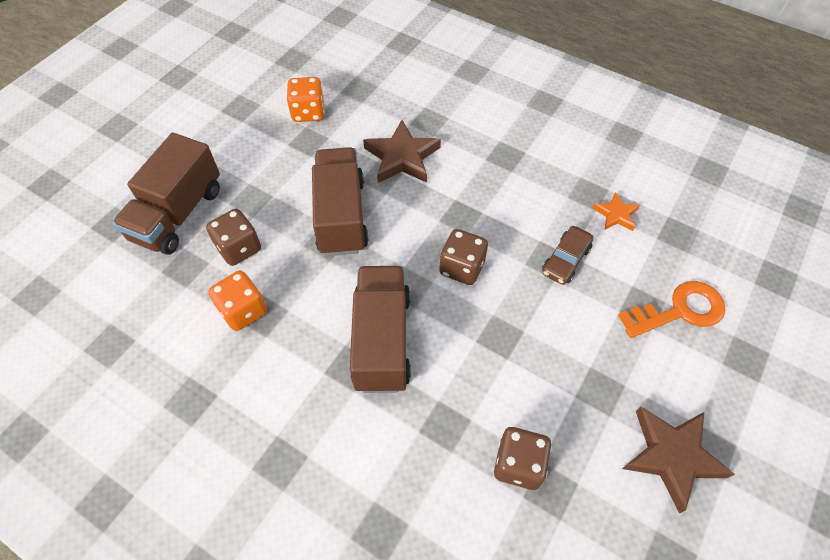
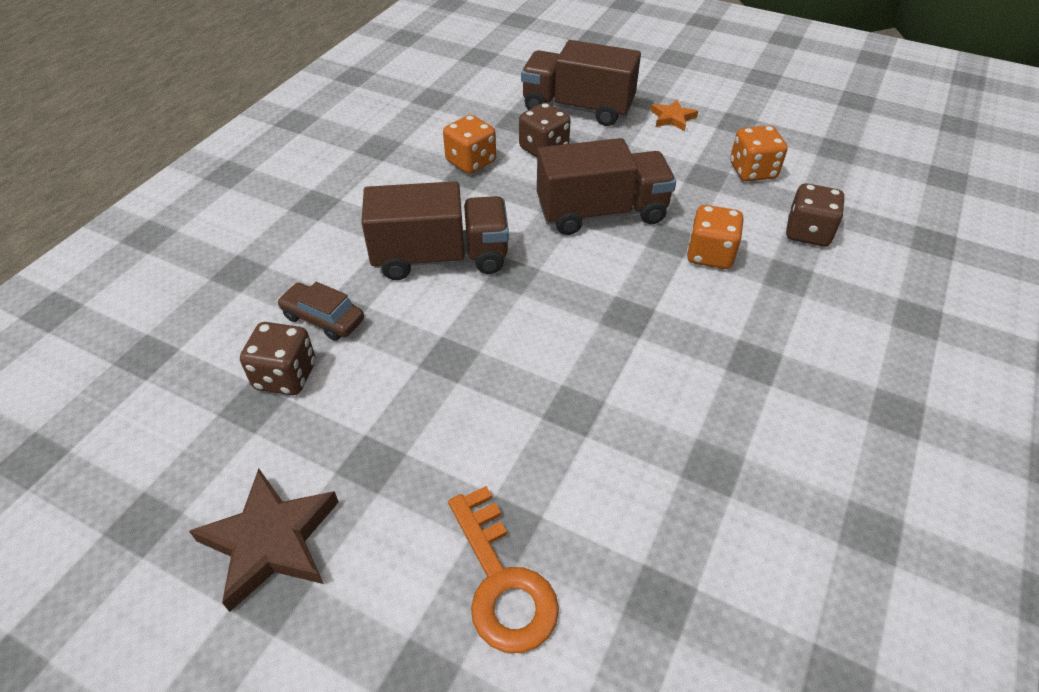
camera: 85 degrees right, 10 degrees down
brown star [363,120,441,183] -> orange dice [687,205,743,269]
brown dice [439,229,488,285] -> brown dice moved to [786,183,845,246]
brown car [542,226,594,285] -> brown car moved to [277,282,364,341]
orange star [593,192,640,231] -> orange star moved to [651,99,698,131]

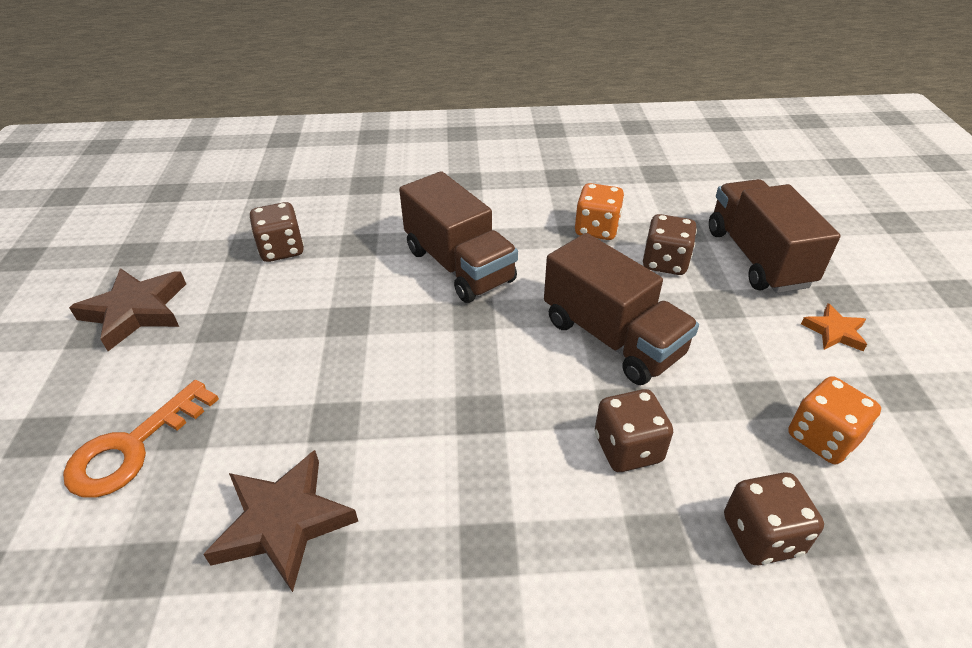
camera: 60 degrees right, 5 degrees down
brown car [277,282,364,341] -> none
orange dice [687,205,743,269] -> brown dice [595,389,673,472]
none -> brown star [203,450,358,592]

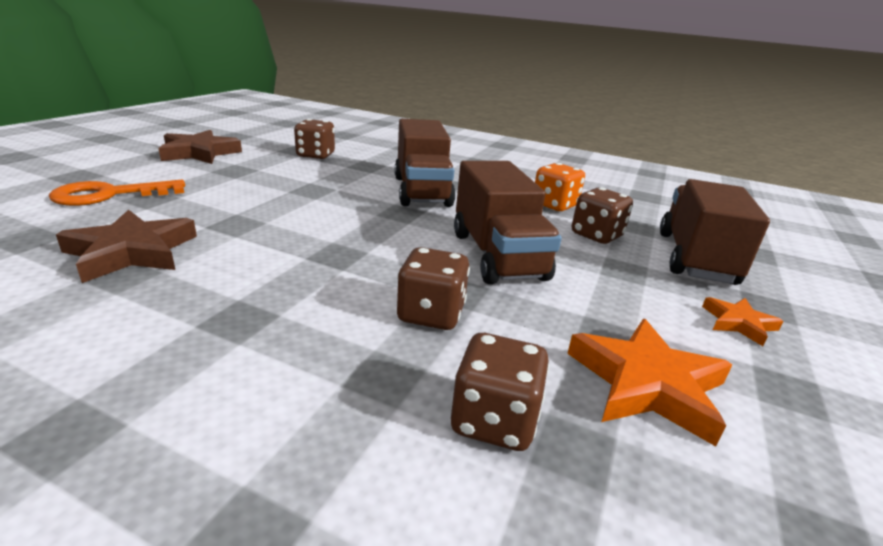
camera: 25 degrees right, 15 degrees down
orange dice [788,376,881,464] -> orange star [567,319,732,446]

